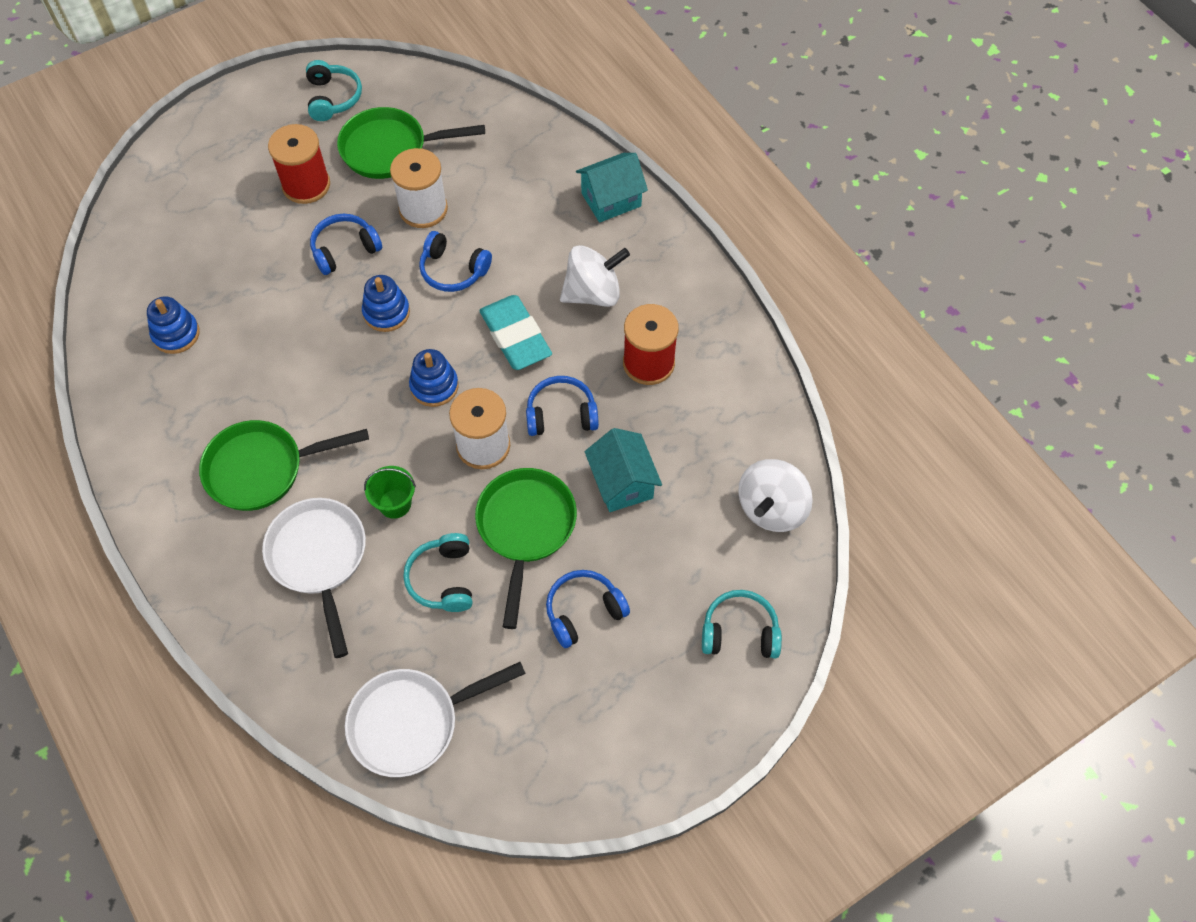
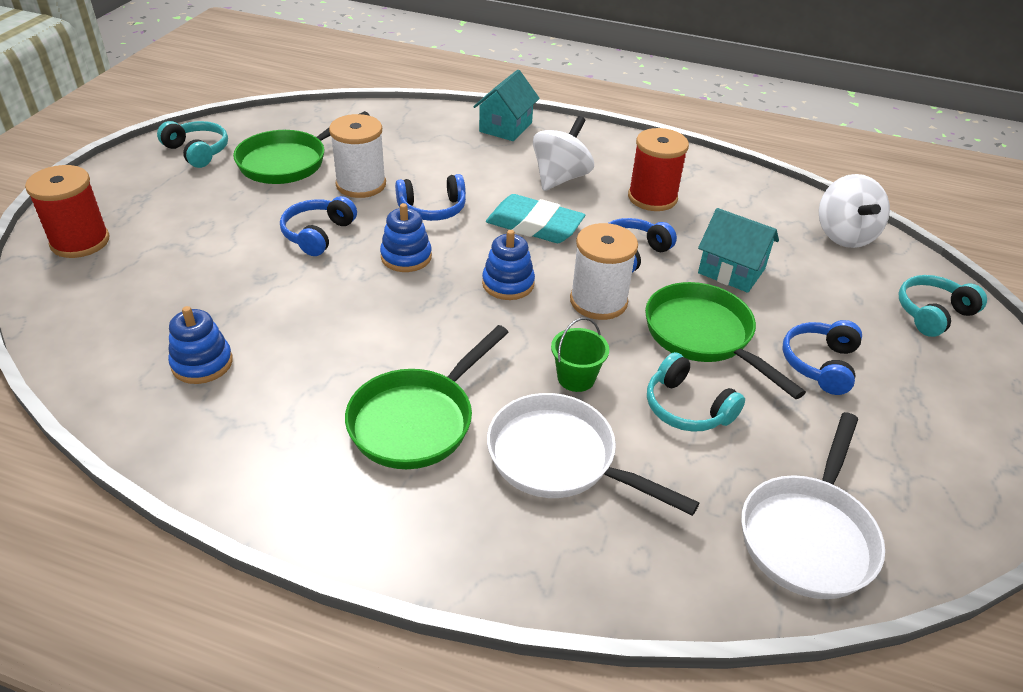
camera: 40 degrees left, 20 degrees down
red spool [268,124,330,204] -> red spool moved to [25,165,109,258]

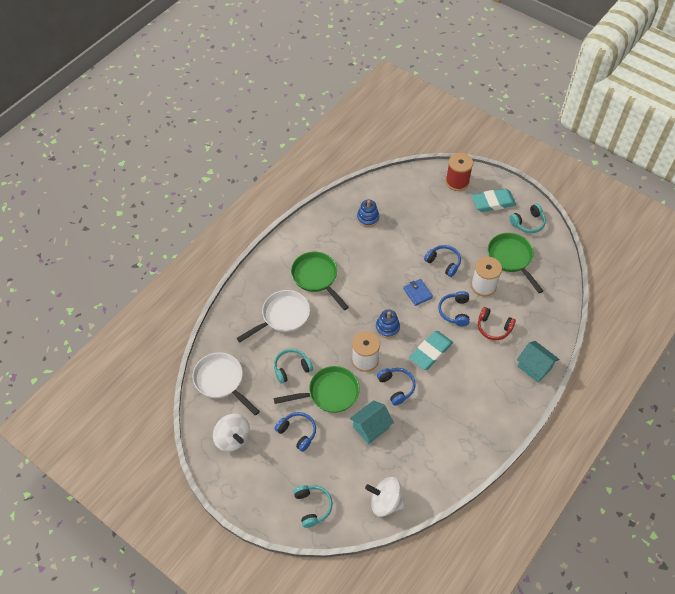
camera: 110 degrees right, 15 degrees up
blue stacking toy [380,203,432,272] -> blue wallet [403,279,433,306]
white spinning top [533,116,594,191] -> white spinning top moved to [213,414,250,452]
green bucket [551,317,609,392] -> none
red spool [628,128,689,211] -> none
none -> turquoise eraser [472,188,516,212]
none -> red headphones [478,307,516,340]

